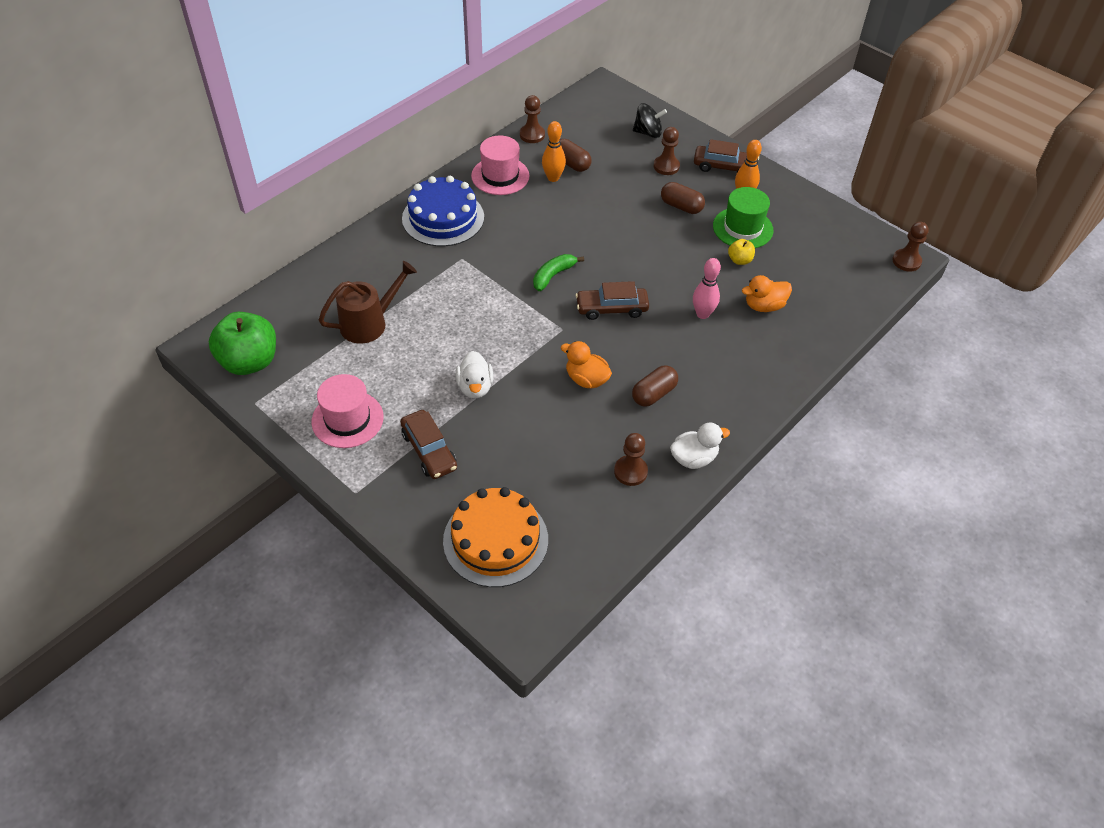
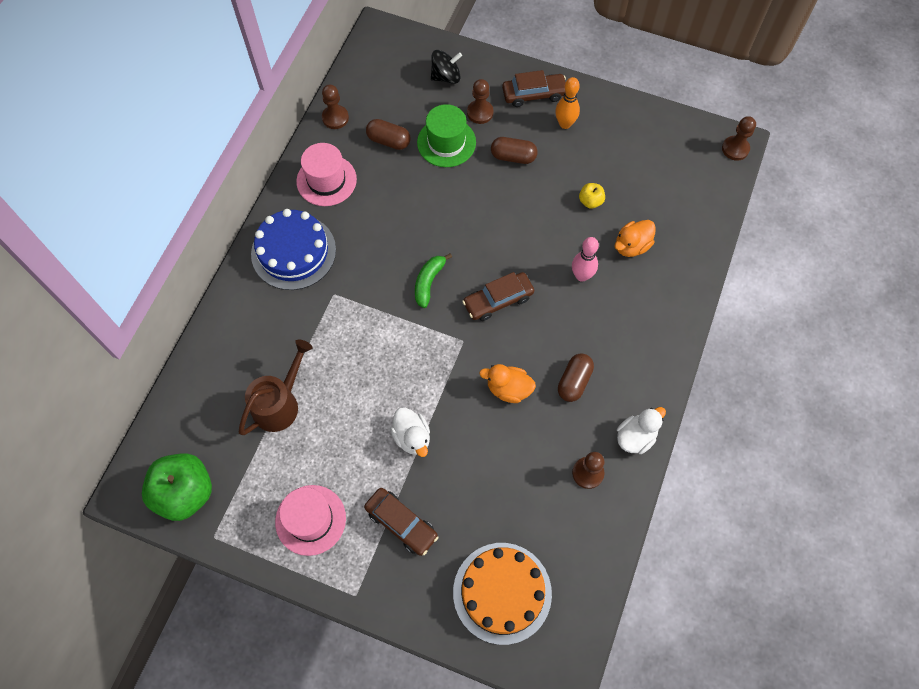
camera: 20 degrees left, 15 degrees up
orange bowling pin [542,121,566,182] -> none
green hat [713,187,773,248] -> green hat moved to [417,104,476,167]

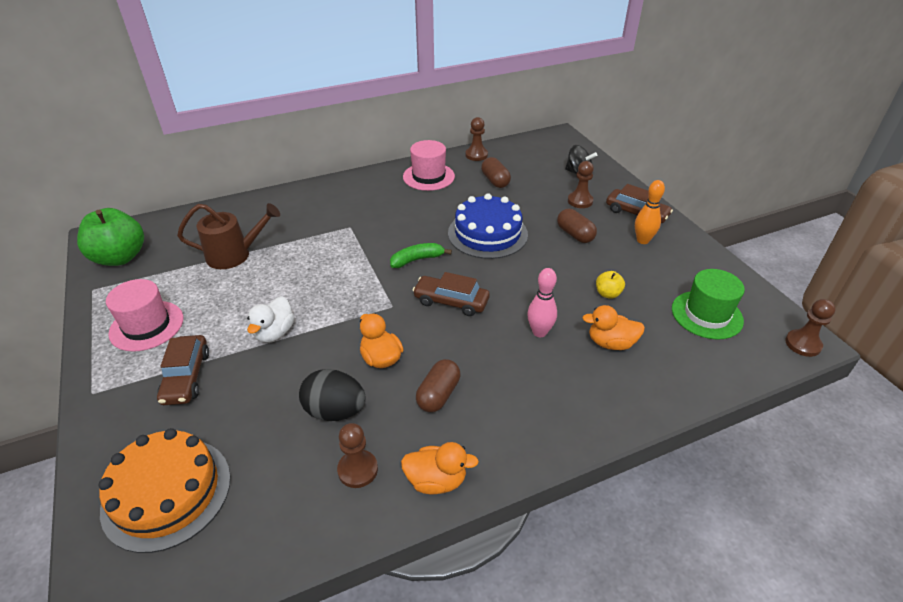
camera: 45 degrees right, 25 degrees down
blue cake [251,209,336,290] -> blue cake moved to [448,193,528,259]
green hat [417,104,476,167] -> green hat moved to [672,269,745,340]
brown capsule [558,353,594,402] -> brown capsule turned 45 degrees counterclockwise [416,359,460,412]
white duck [617,407,666,454] -> orange duck [401,442,479,494]
none -> black egg [299,369,366,421]

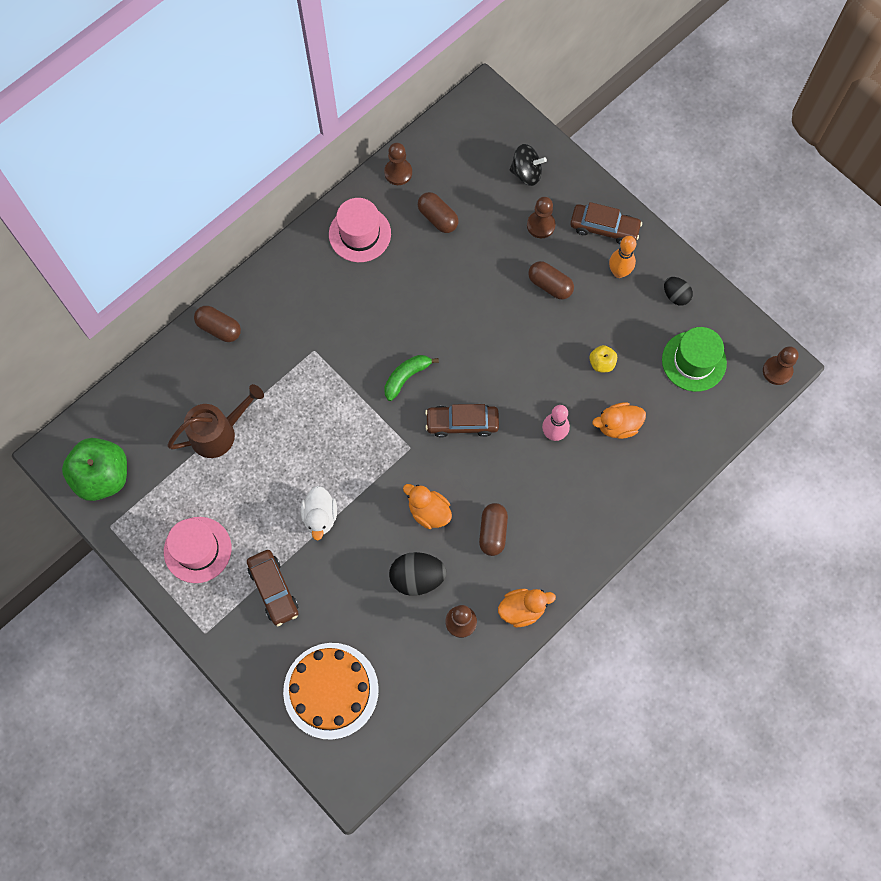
camera: 20 degrees left, 30 degrees up
blue cake [448,193,528,259] -> none
none -> brown capsule [194,306,241,342]
none -> black egg [664,277,693,305]

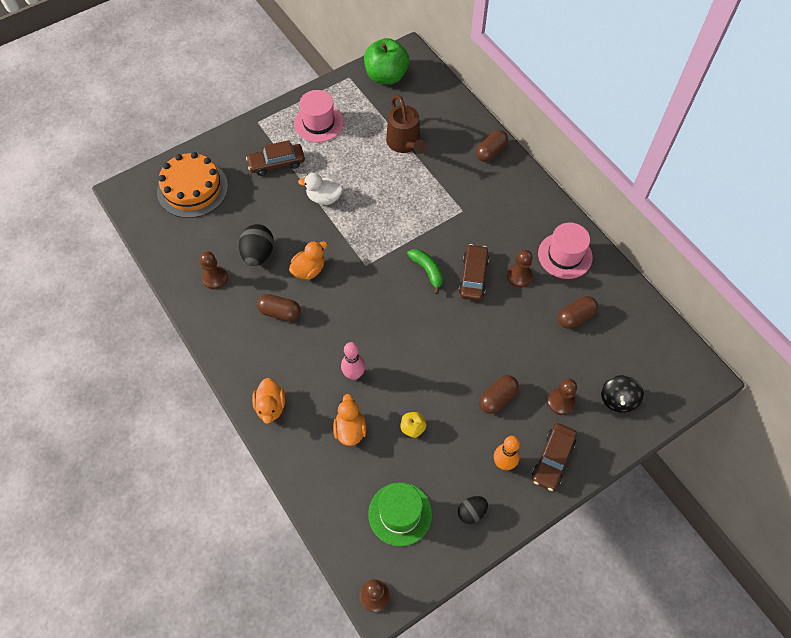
camera: 100 degrees right, 10 degrees down
brown pawn [384,143,412,185] -> brown pawn moved to [507,250,533,288]
brown car [425,404,499,438] -> brown car moved to [459,244,489,301]
orange duck [498,589,556,627] -> orange duck moved to [252,378,285,424]

